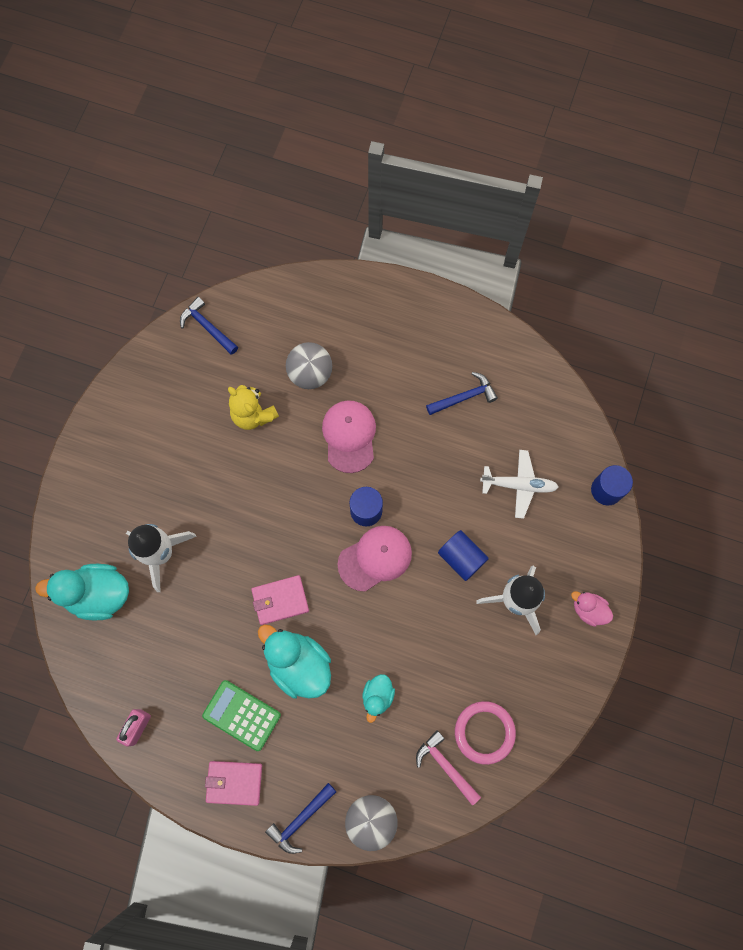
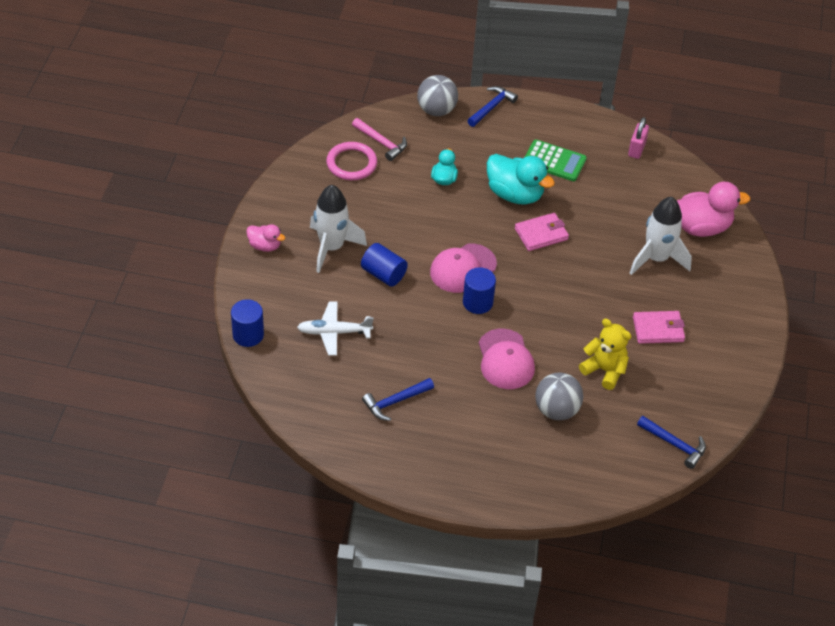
camera: 170 degrees right, 25 degrees down
turquoise duck [35,564,129,621] -> pink duck [677,182,750,237]
pink wallet [205,761,262,806] -> pink wallet moved to [633,311,685,344]

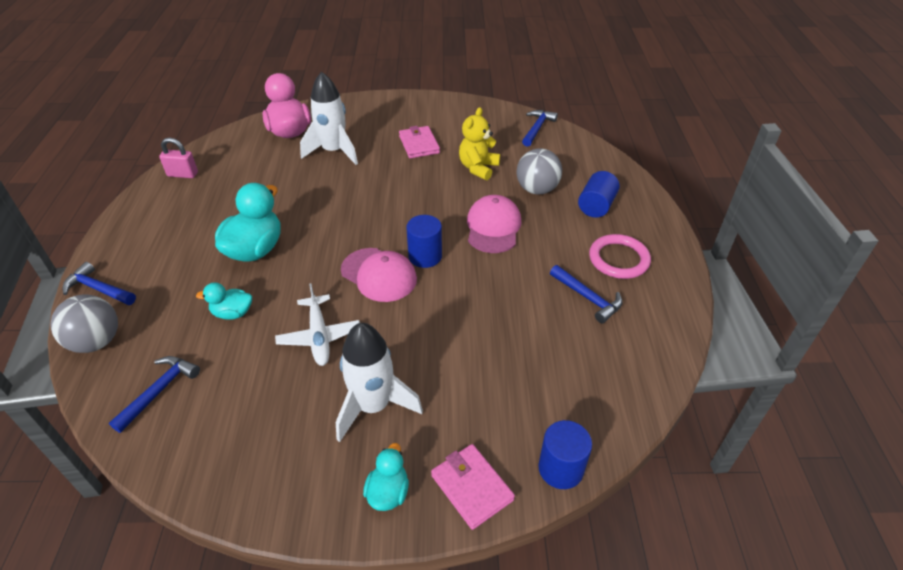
camera: 100 degrees left, 5 degrees down
pink duck [246,224,285,252] -> turquoise duck [363,443,409,511]
white plane [297,301,374,356] -> white plane moved to [275,283,360,366]
pink ring [326,142,377,180] -> pink ring moved to [589,234,651,279]
pink hammer [352,118,407,161] -> blue hammer [109,356,200,433]
blue cylinder [361,243,408,287] -> blue cylinder moved to [578,171,620,218]
pink cap [479,329,535,389] -> pink cap turned 60 degrees counterclockwise [467,195,521,253]
pink wallet [515,213,569,251] -> pink wallet moved to [431,444,515,530]
green calculator [525,140,587,181] -> none

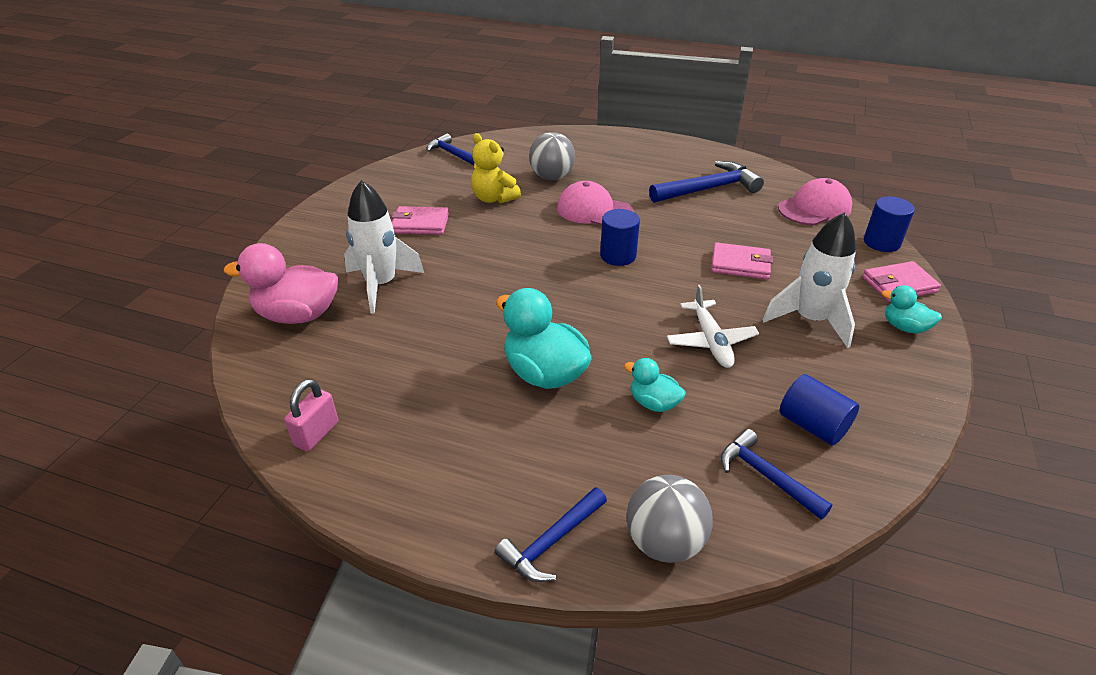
camera: 70 degrees left, 5 degrees down
turquoise duck [196,283,252,320] -> turquoise duck turned 105 degrees clockwise [624,358,686,412]
white plane [275,283,360,366] -> white plane turned 75 degrees clockwise [667,285,759,368]
pink cap [341,248,417,302] -> pink cap moved to [778,178,852,225]
blue hammer [550,265,623,323] -> blue hammer [649,161,764,203], size x1.58
blue cylinder [578,171,620,218] -> blue cylinder moved to [779,374,859,445]
pink ring [589,234,651,279] -> none
none -> pink wallet [711,242,773,279]

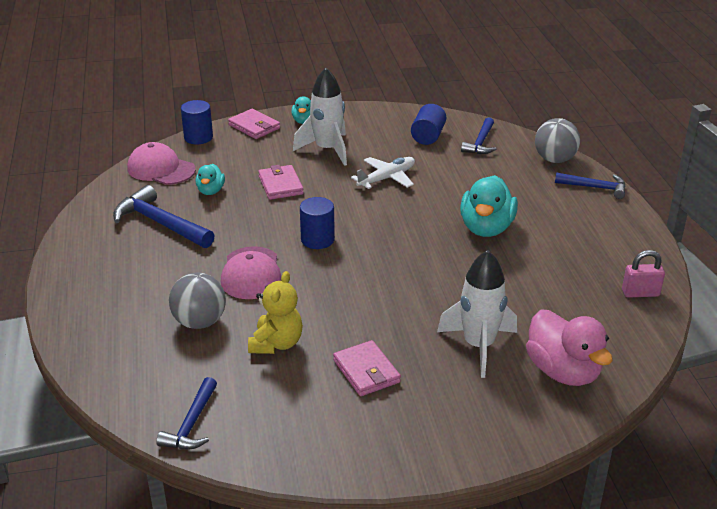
camera: 120 degrees left, 5 degrees down
turquoise duck [624,358,686,412] -> turquoise duck moved to [196,164,225,195]

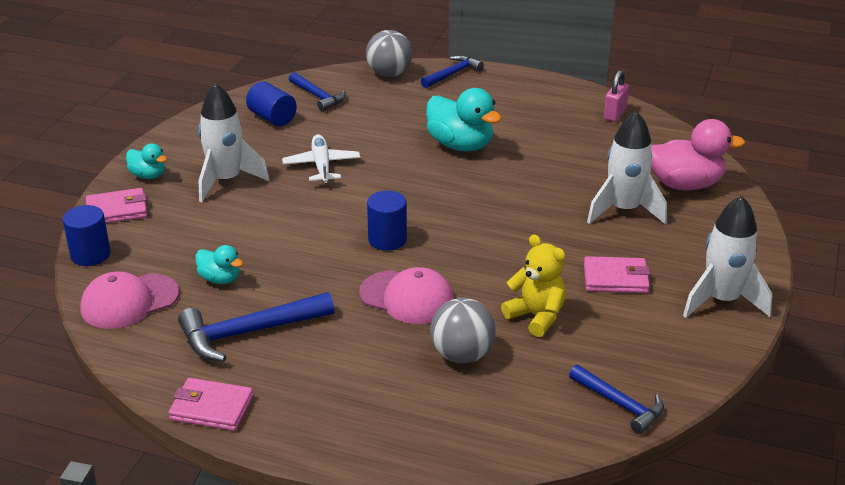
camera: 60 degrees left, 0 degrees up
pink wallet [258,165,304,200] -> pink wallet moved to [168,378,253,431]
none -> white rocket [683,195,772,318]

